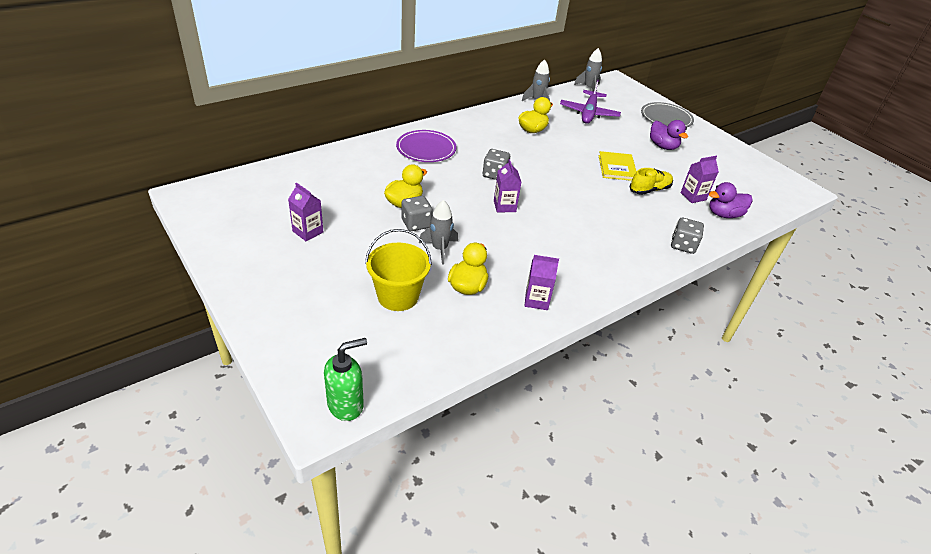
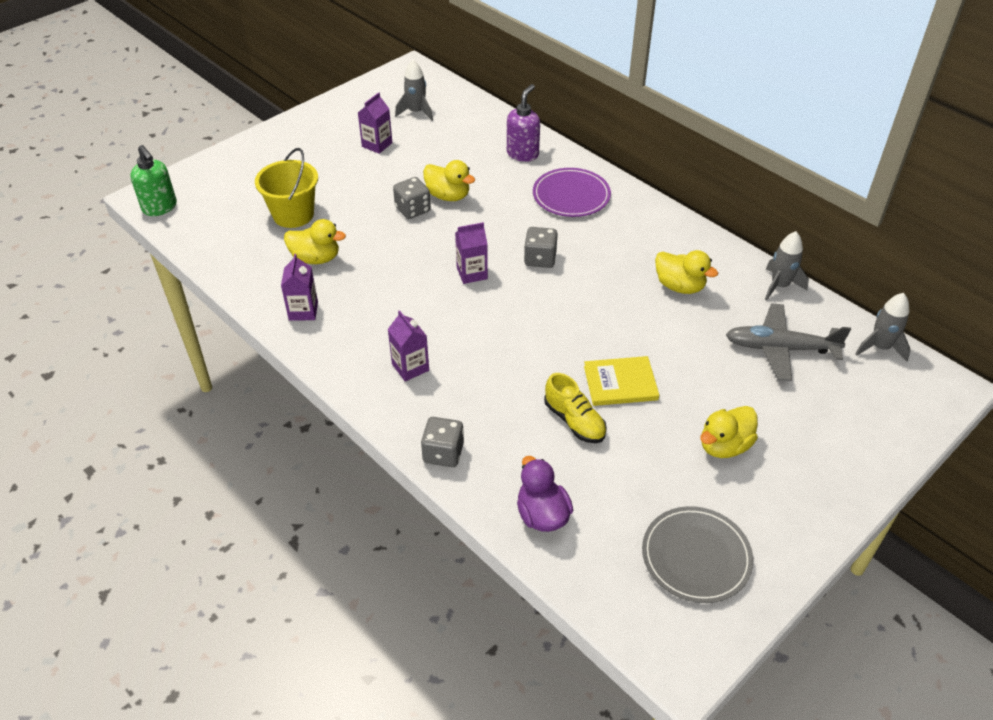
camera: 85 degrees right, 5 degrees up
grey rocket [419,200,458,264] -> grey rocket moved to [395,60,433,121]
purple plane [560,80,621,124] -> grey plane [726,303,851,381]
grey plate [641,102,694,127] -> grey plate moved to [642,506,753,603]
purple duck [650,120,688,150] -> yellow duck [700,406,758,458]
purple carton [680,156,719,203] -> purple carton moved to [388,310,429,381]
none -> purple soap dispenser [507,84,540,162]

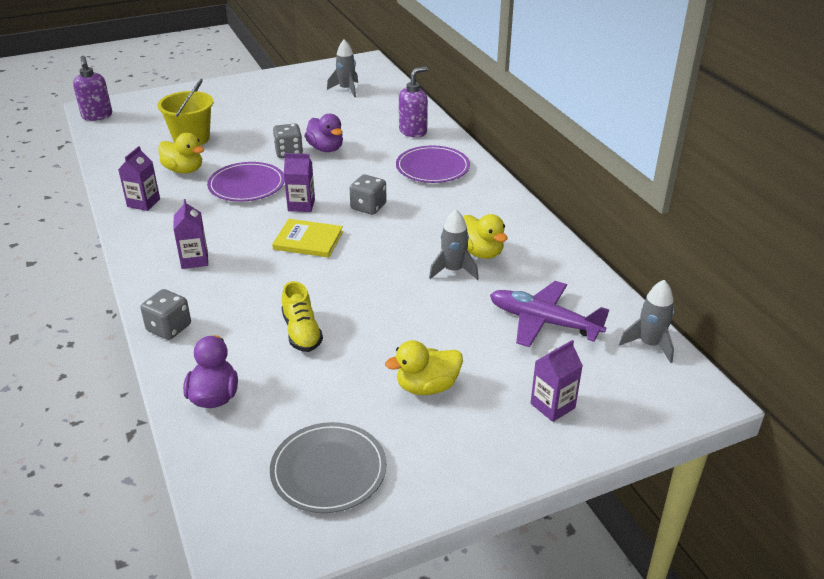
camera: 20 degrees right, 10 degrees down
green soap dispenser [130,145,177,216] -> purple soap dispenser [73,56,112,121]
purple carton [358,92,392,154] -> purple carton moved to [531,340,583,422]
yellow duck [423,160,475,201] -> purple duck [305,114,343,152]
yellow book [584,356,659,406] -> yellow book moved to [272,219,343,258]
grey plane [726,303,851,381] -> purple plane [490,281,609,347]
grey rocket [765,231,809,301] -> grey rocket moved to [429,209,478,280]
none -> purple plate [207,162,285,202]

